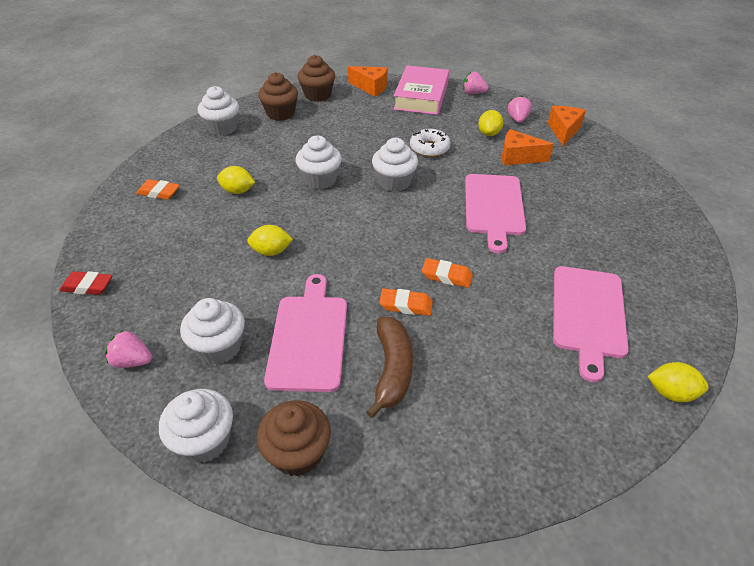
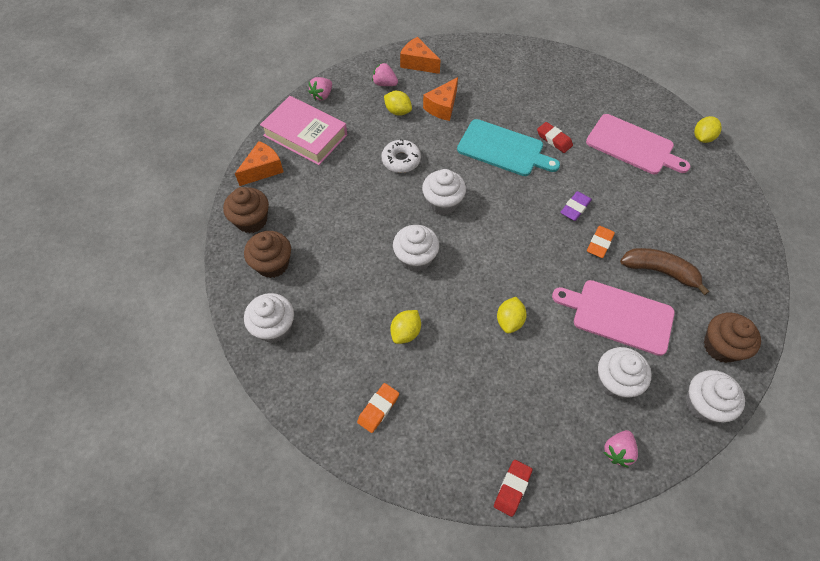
camera: 70 degrees left, 15 degrees up
orange eraser [422,258,473,288] -> purple eraser [560,191,592,221]
pink cutting board [465,174,526,254] -> turquoise cutting board [457,119,560,176]
none -> red eraser [537,122,573,153]

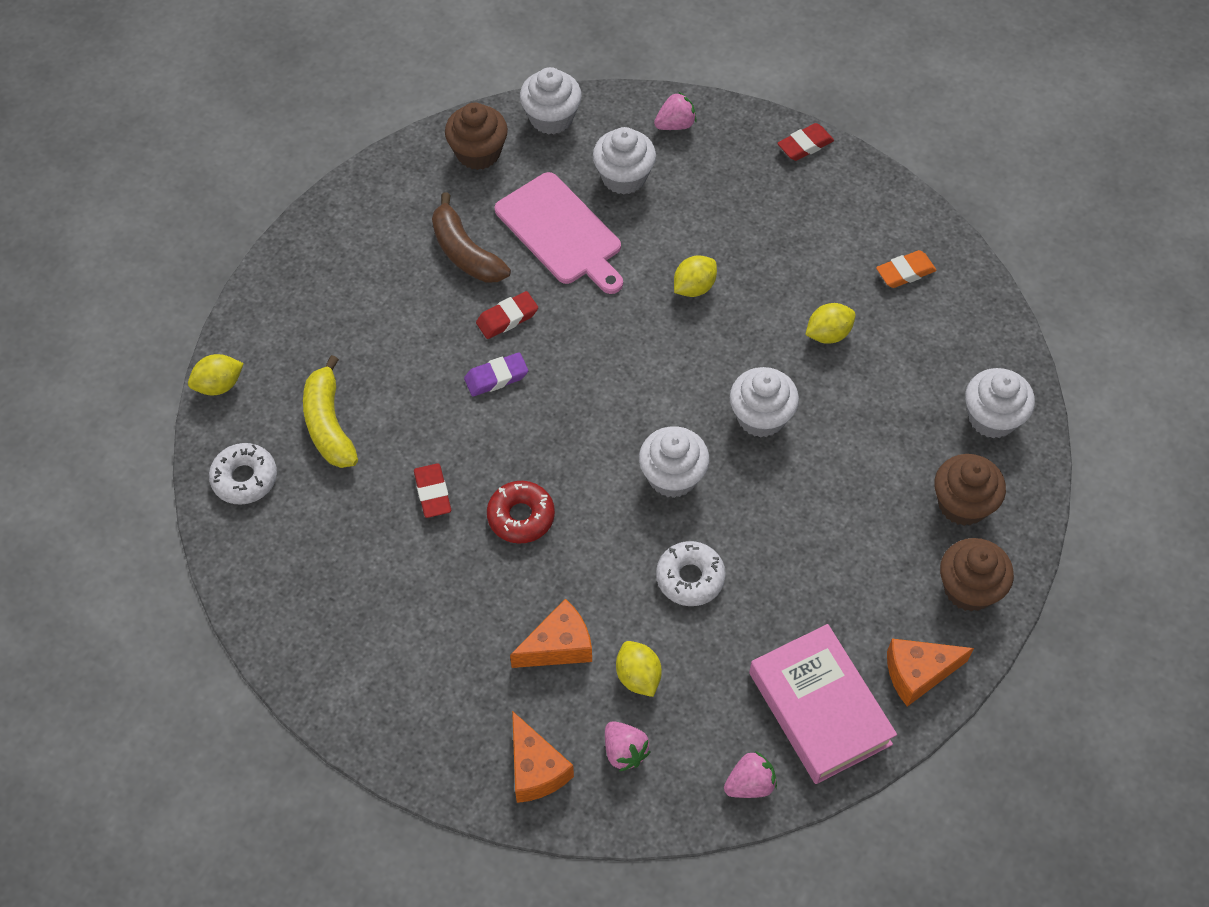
camera: 150 degrees left, 0 degrees up
turquoise cutting board [457,119,560,176] -> red donut [487,481,555,544]
pink cutting board [586,114,690,174] -> yellow banana [303,355,358,468]
orange eraser [587,226,615,258] -> red eraser [476,291,538,339]
none -> white donut [209,443,277,505]

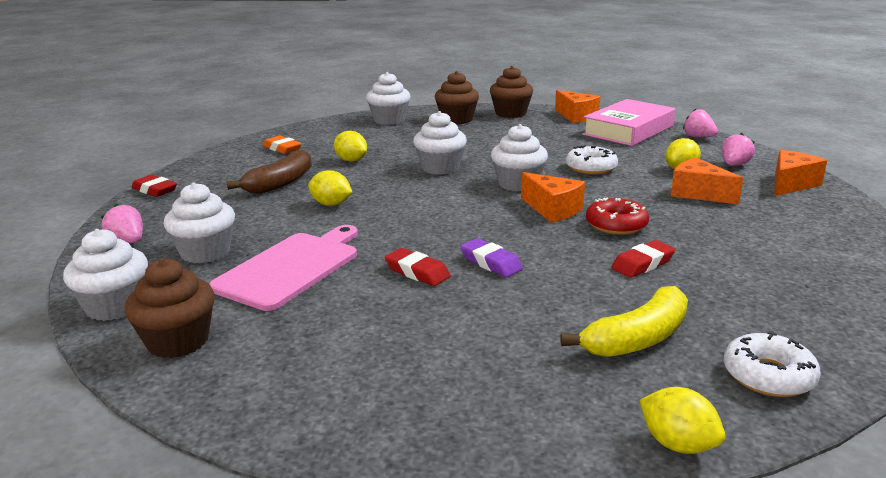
camera: 110 degrees left, 35 degrees down
brown banana [432,193,511,282] -> brown banana moved to [226,149,312,194]
none -> orange cheese [521,172,585,223]

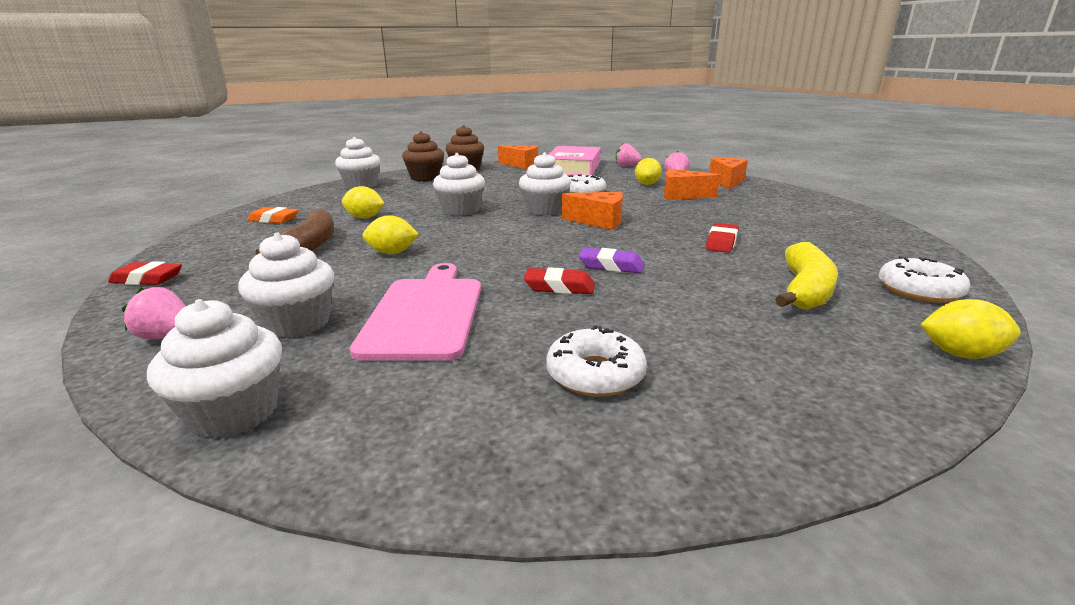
camera: 30 degrees left, 0 degrees up
brown cupcake [124,258,215,358] -> none
red donut [586,197,649,235] -> none
none -> white donut [546,325,647,397]

